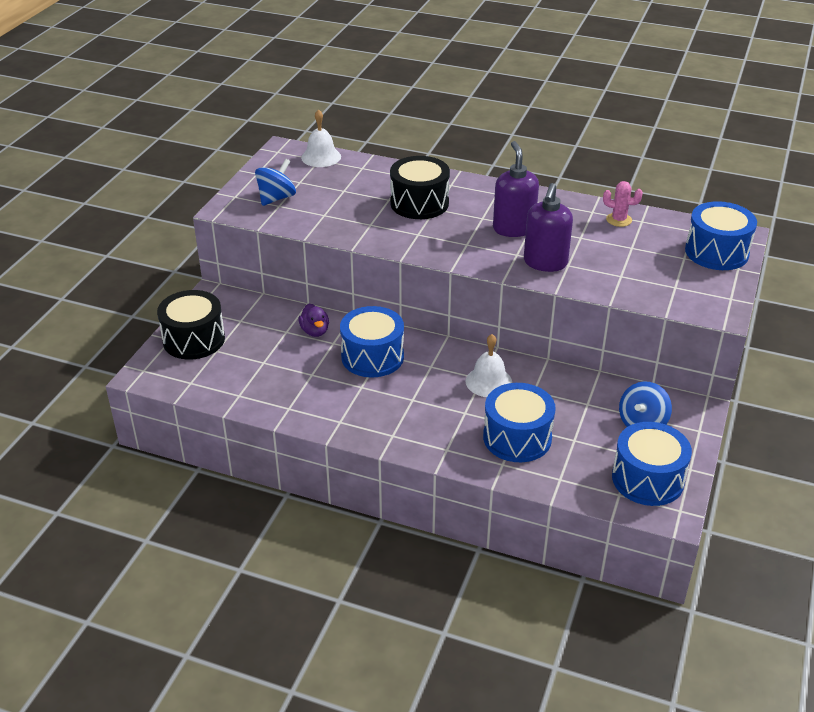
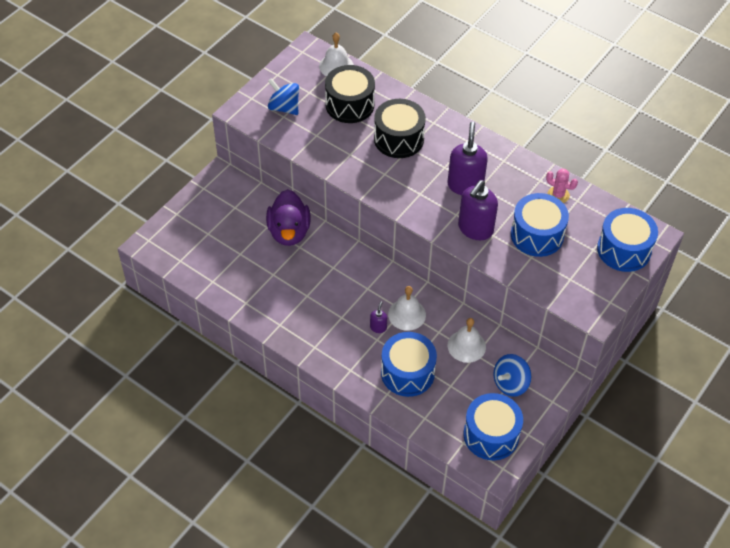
camera: 15 degrees right, 15 degrees up
black drum [157,290,225,360] -> black drum moved to [325,65,375,123]
blue spinning top [255,159,296,206] -> blue spinning top turned 105 degrees counterclockwise [268,78,299,115]
purple duck [299,304,329,337] -> purple duck [266,189,311,246], size x1.83
blue drum [340,306,404,377] -> blue drum moved to [511,193,569,257]
none -> purple soap dispenser [370,301,387,333]
none -> white bell [448,318,486,363]

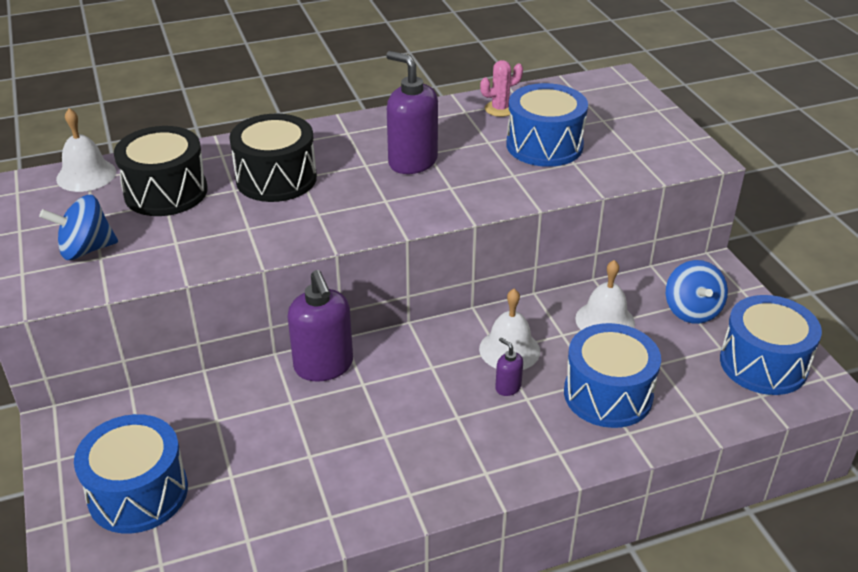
camera: 55 degrees left, 15 degrees down
purple duck [266,189,311,246] -> none
purple soap dispenser [458,180,498,240] -> purple soap dispenser moved to [288,270,353,382]
blue drum [597,208,658,272] -> blue drum moved to [74,414,188,534]

